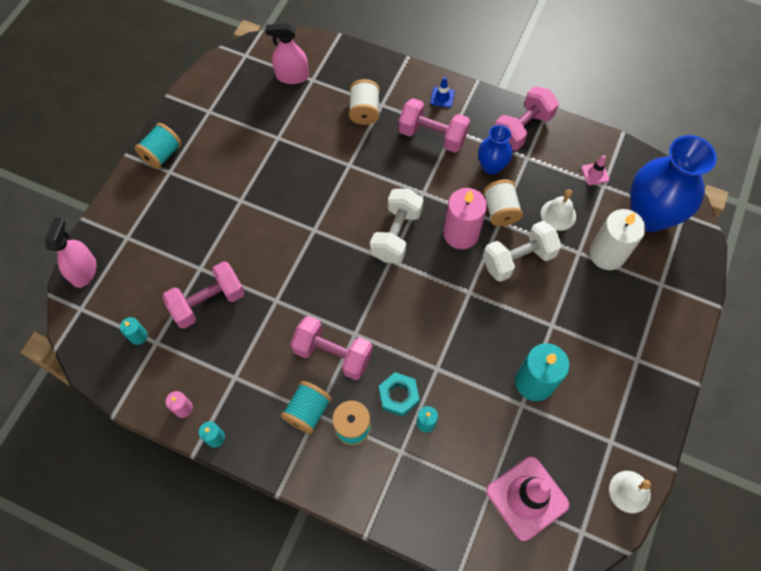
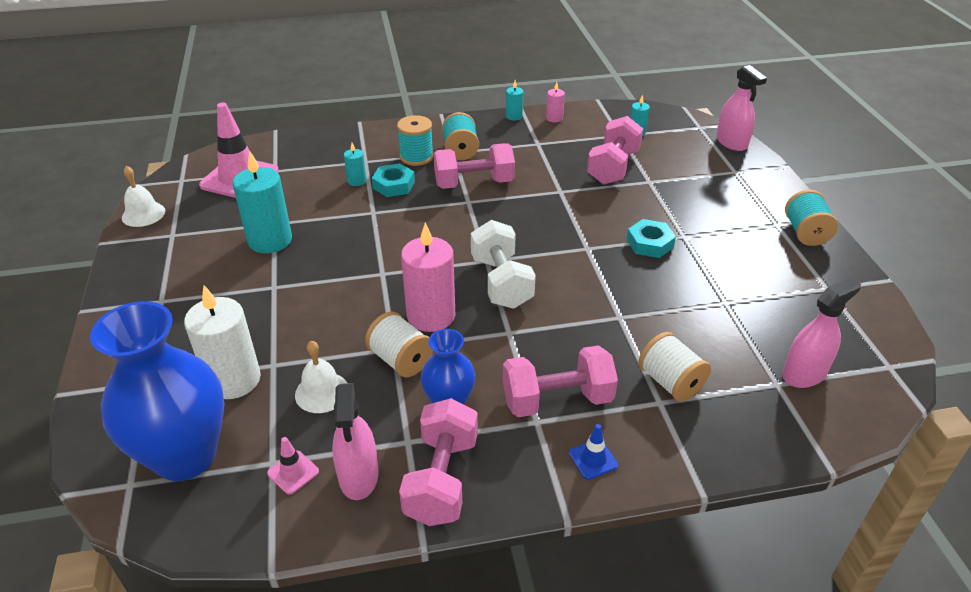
camera: 145 degrees right, 25 degrees down
white dumbbell [483,221,562,282] -> none
none -> pink spray bottle [332,383,379,500]
none -> turquoise nut [627,219,676,258]

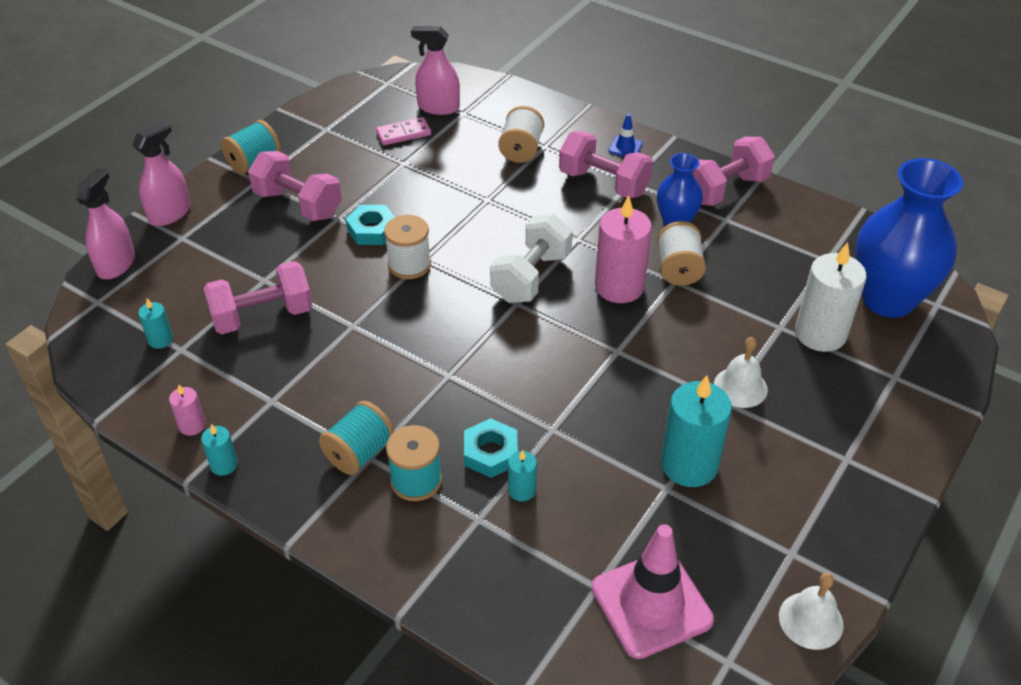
camera: 135 degrees left, 5 degrees up
pink traffic cone [267,437,319,495] -> none
white bell [295,341,347,413] -> white bell moved to [714,337,768,408]
pink spray bottle [332,383,379,500] -> pink spray bottle moved to [132,121,190,226]
pink dumbbell [433,143,515,189] -> pink dumbbell moved to [248,151,342,221]
none -> pink domino [376,117,431,145]
none -> white spool [384,215,431,279]

